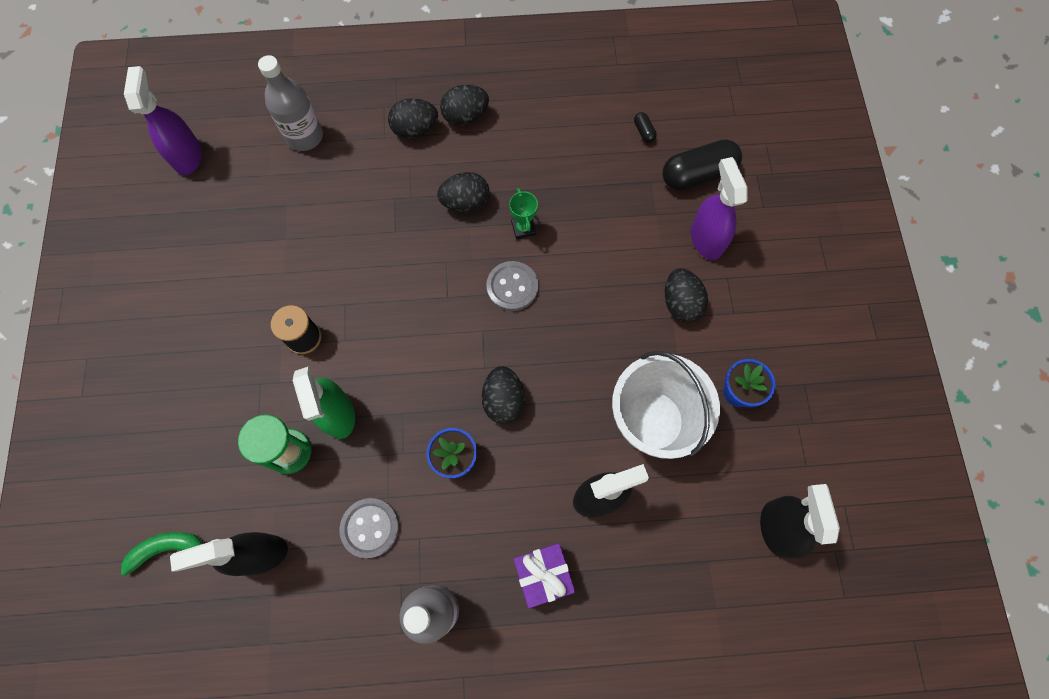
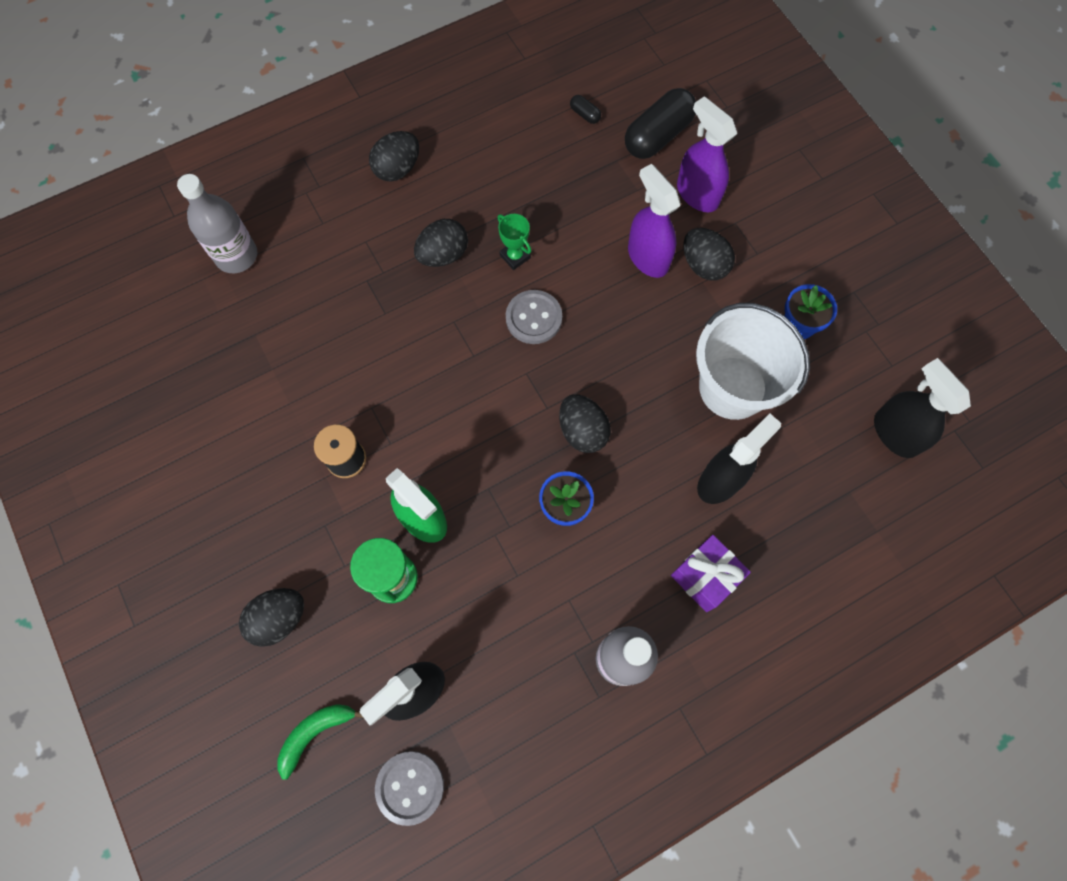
camera: 25 degrees left, 0 degrees up
purple spray bottle [124,66,202,175] -> purple spray bottle moved to [628,164,681,278]
grey button [340,498,399,558] -> grey button moved to [375,751,444,826]
black egg [388,98,438,139] -> black egg moved to [239,588,304,647]

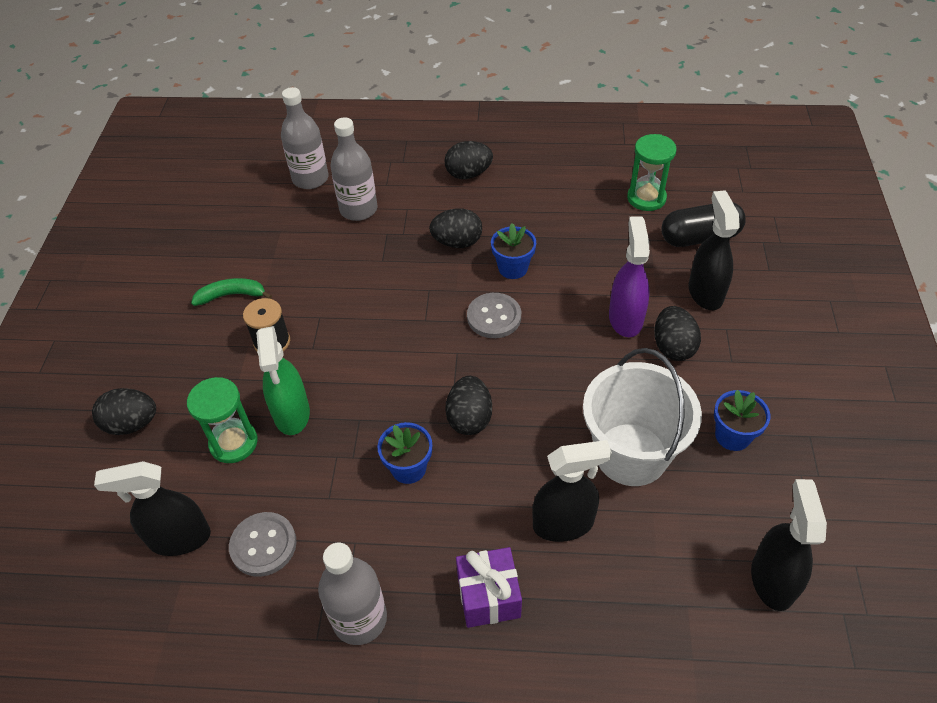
camera: 35 degrees right, 20 degrees down
green banana [277,704,363,780] -> green banana moved to [191,278,272,306]
grey button [375,751,444,826] -> grey button moved to [229,512,296,577]
green trophy [498,214,531,270] -> blue flower pot [491,223,536,279]
black capsule [570,95,601,124] -> green hourglass [627,134,677,211]
purple spray bottle [677,96,737,212] -> black spray bottle [688,190,740,310]
none -> grey bottle [330,117,377,221]

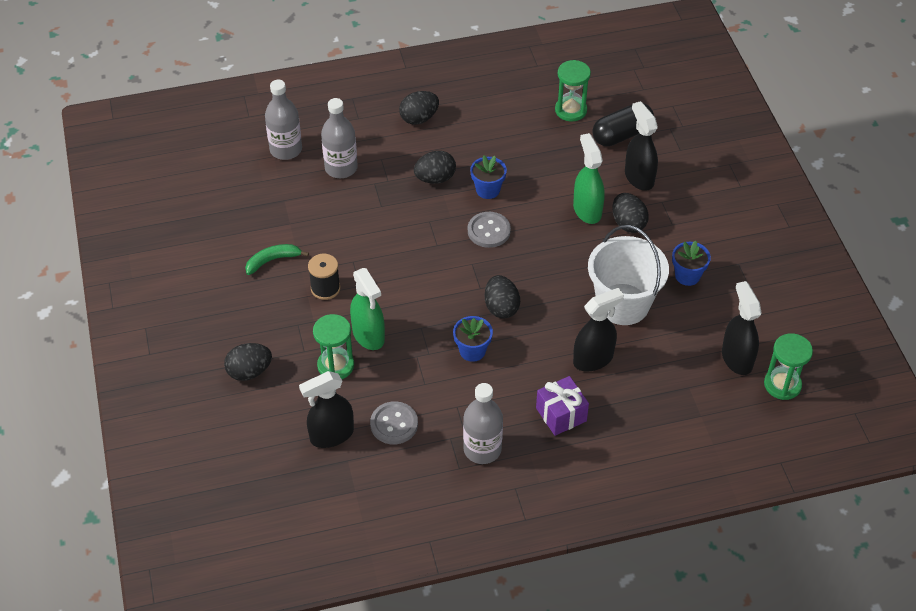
camera: 20 degrees left, 0 degrees up
purple spray bottle [609,216,650,337] -> green spray bottle [573,133,605,224]
none -> green hourglass [764,333,813,400]

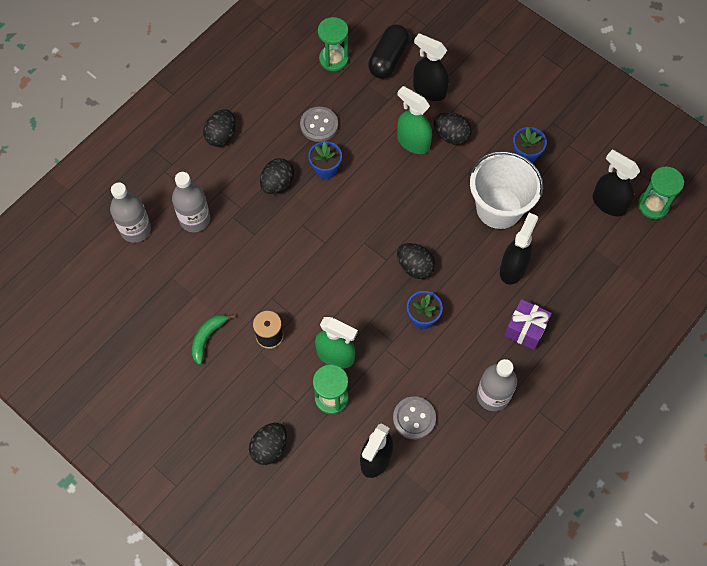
camera: 35 degrees left, 15 degrees up
grey button [468,212,511,248] -> grey button moved to [300,107,338,142]

